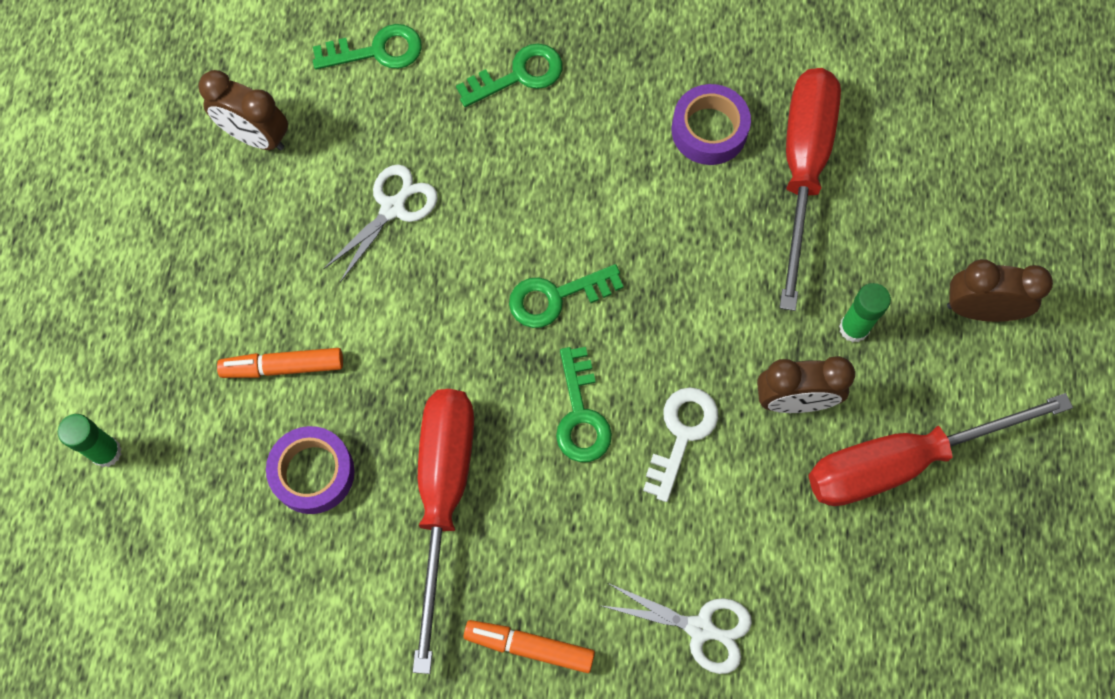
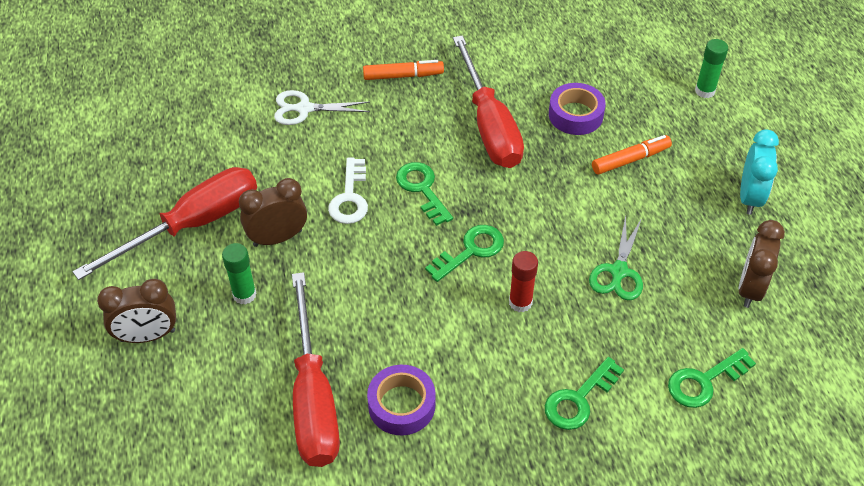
camera: 160 degrees right, 20 degrees down
brown clock [198,70,288,150] -> brown clock turned 75 degrees counterclockwise [738,220,785,308]
white scissors [323,165,438,282] -> green scissors [589,215,643,300]
none -> red glue stick [509,251,538,312]
none -> turquoise clock [740,129,779,215]

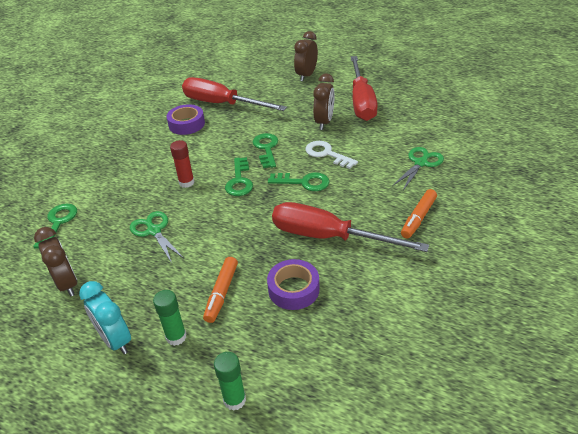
camera: 130 degrees right, 10 degrees down
green glue stick [222,243,256,305] -> green glue stick moved to [153,290,187,346]
white scissors [274,90,370,125] -> green scissors [392,147,444,190]
green key [545,357,624,430] -> green key moved to [253,133,278,168]

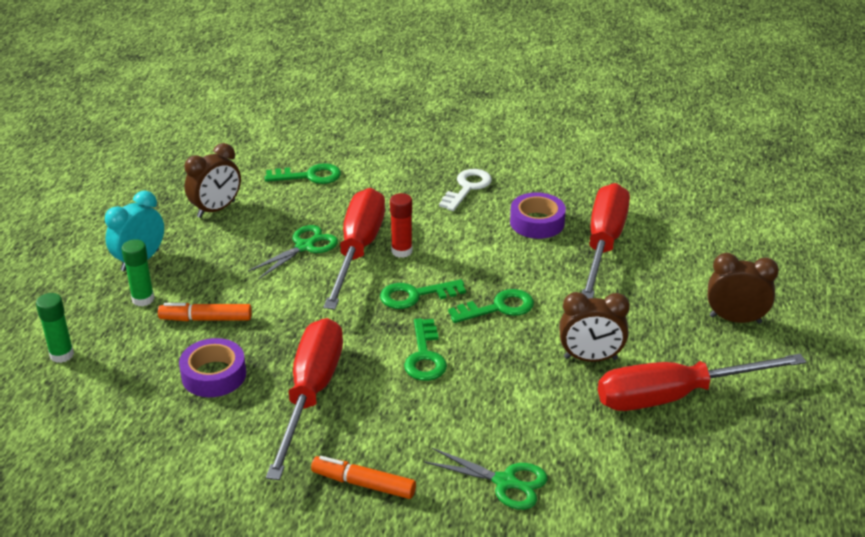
camera: 75 degrees right, 5 degrees down
white key [305,141,358,169] -> white key moved to [439,169,492,211]
none -> red screwdriver [324,188,385,310]

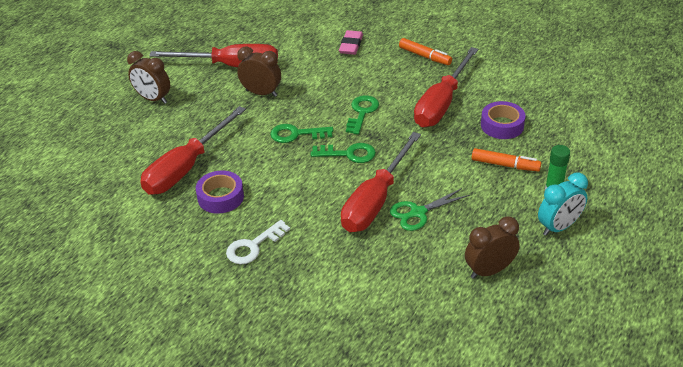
camera: 160 degrees left, 5 degrees up
green glue stick [36,293,74,363] -> none
green key [265,163,341,184] -> none
red glue stick [390,193,412,258] -> none
green scissors [424,448,548,510] -> pink eraser [339,30,363,55]

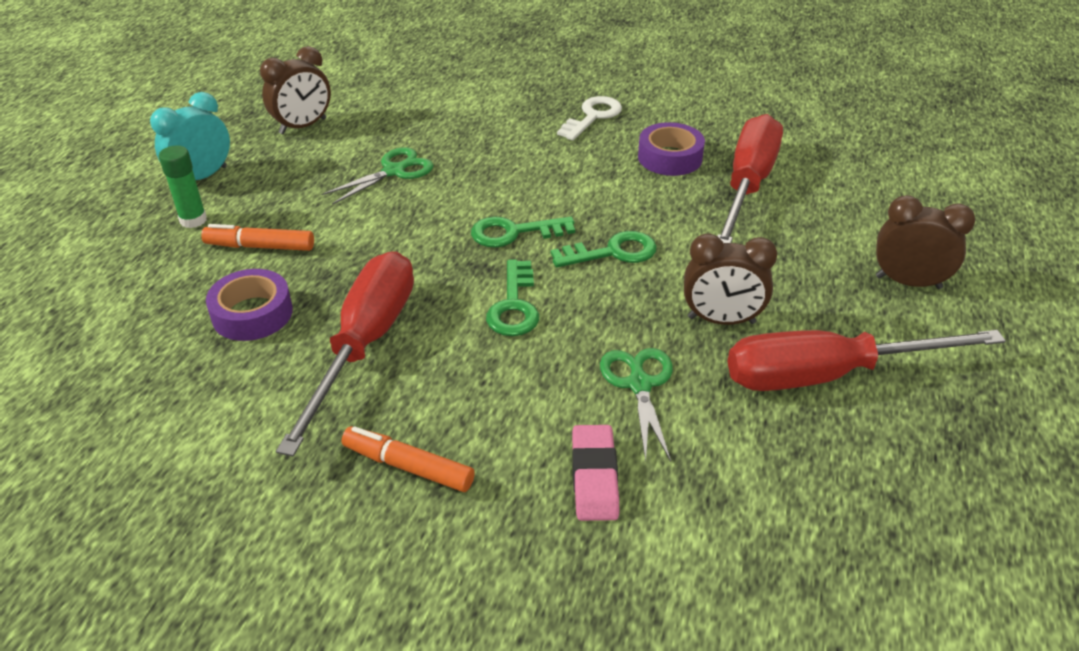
camera: 165 degrees right, 0 degrees up
red screwdriver [341,132,421,232] -> none
none -> green scissors [600,348,673,462]

